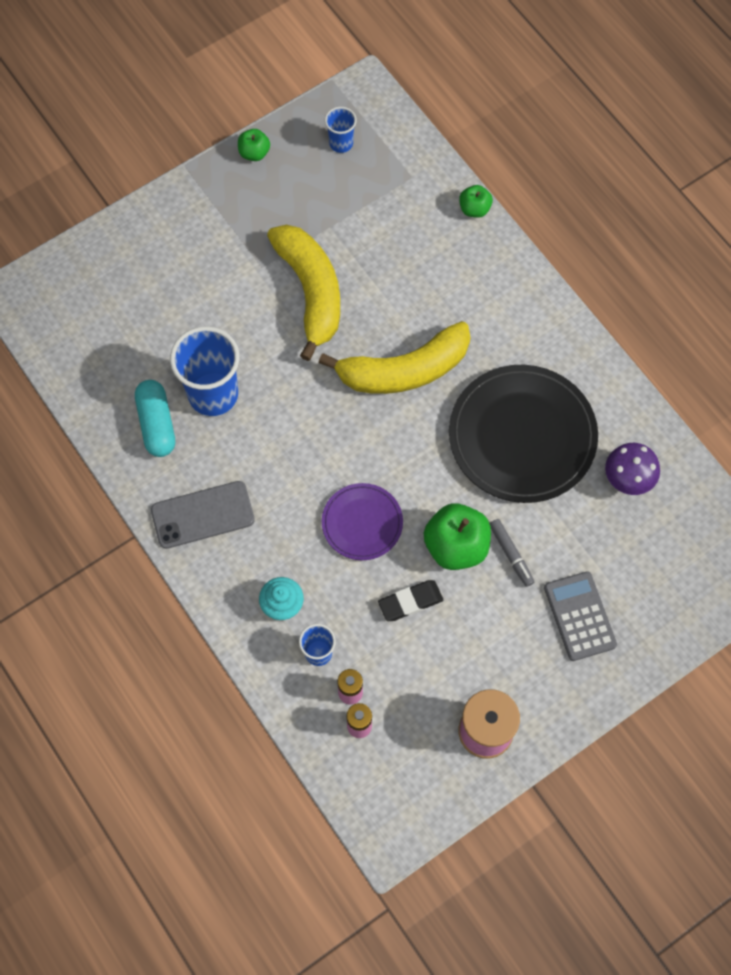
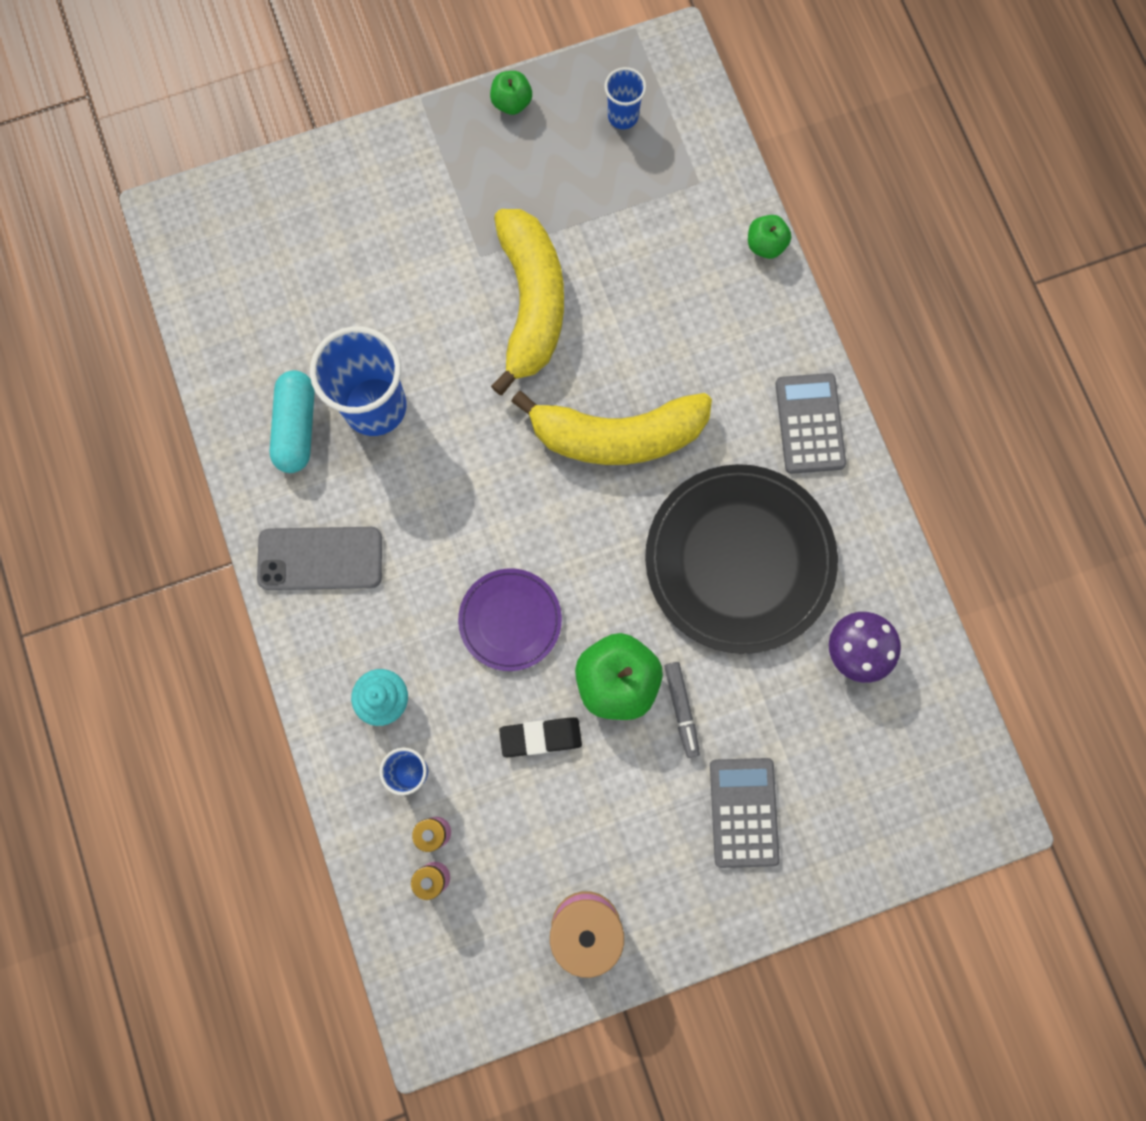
camera: 15 degrees right, 10 degrees up
none -> grey calculator [776,373,846,474]

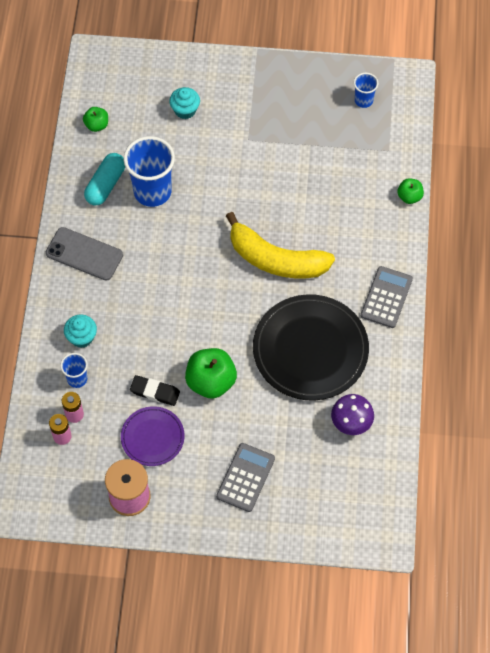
camera: 25 degrees right, 15 degrees down
purple plate [458,568,562,671] -> purple plate moved to [121,406,185,466]
green apple [490,71,532,115] -> green apple moved to [83,107,108,132]
yellow banana [491,209,564,395] -> none
grey marker [664,662,700,758] -> none
none -> turquoise cupcake [169,87,200,119]

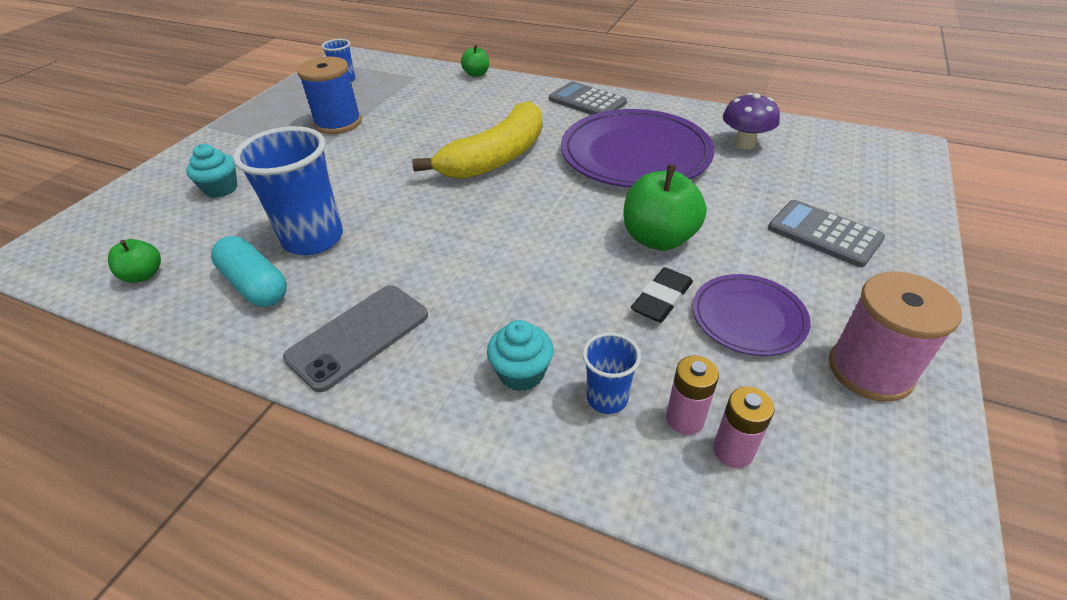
camera: 70 degrees left, 20 degrees down
black plate [253,294,369,401] -> purple plate [561,109,715,188]
none -> blue spool [297,57,362,134]

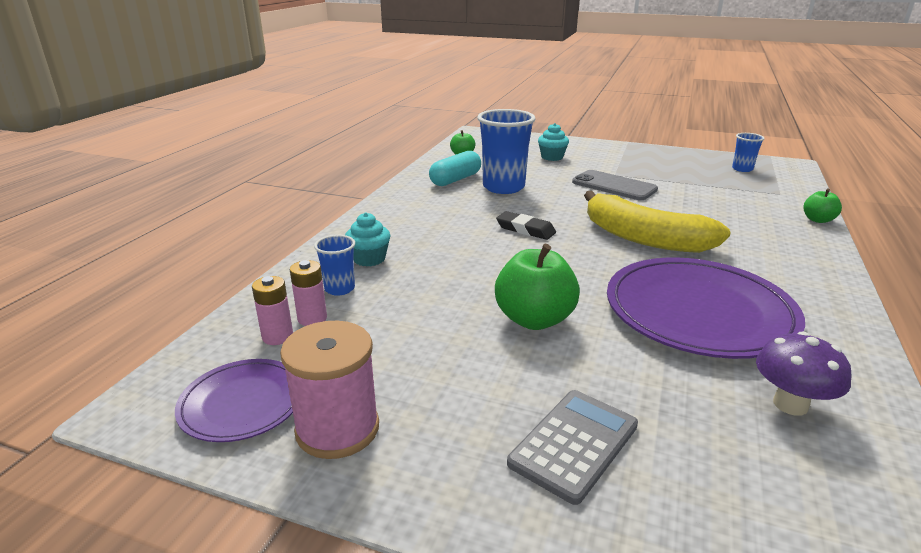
camera: 85 degrees right, 15 degrees down
grey phone [283,285,428,392] -> grey phone moved to [572,170,658,200]
blue spool [297,57,362,134] -> none
grey calculator [549,82,627,115] -> none
black eraser [631,267,693,323] -> black eraser moved to [496,211,556,240]
purple plate [693,274,811,356] -> purple plate moved to [175,359,293,442]

